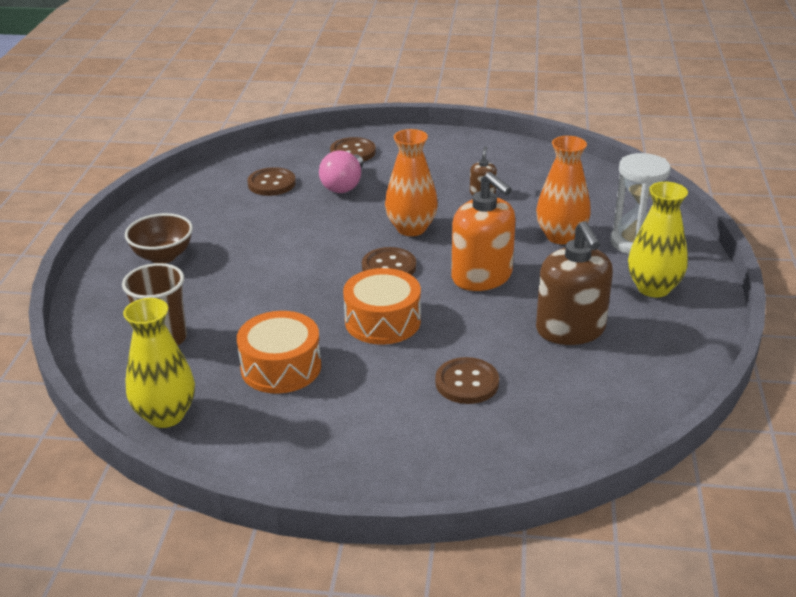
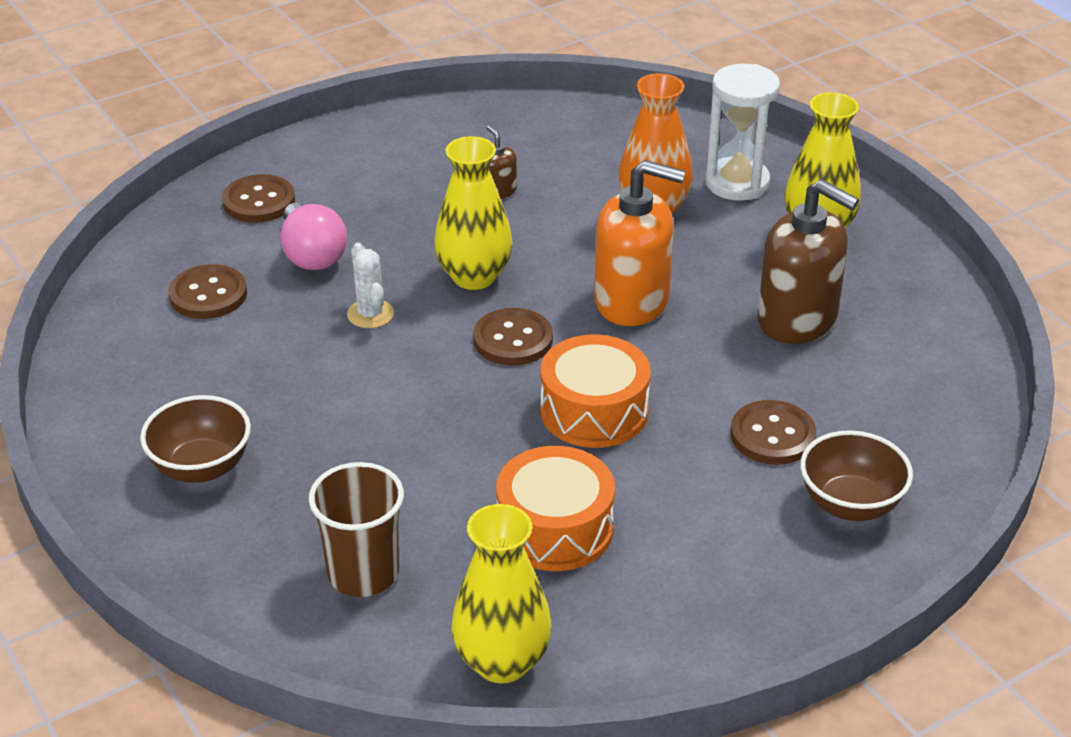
camera: 40 degrees left, 5 degrees up
orange vase [385,129,438,236] -> yellow vase [434,136,512,290]
none -> white cactus [347,243,394,328]
none -> brown bowl [800,430,913,521]

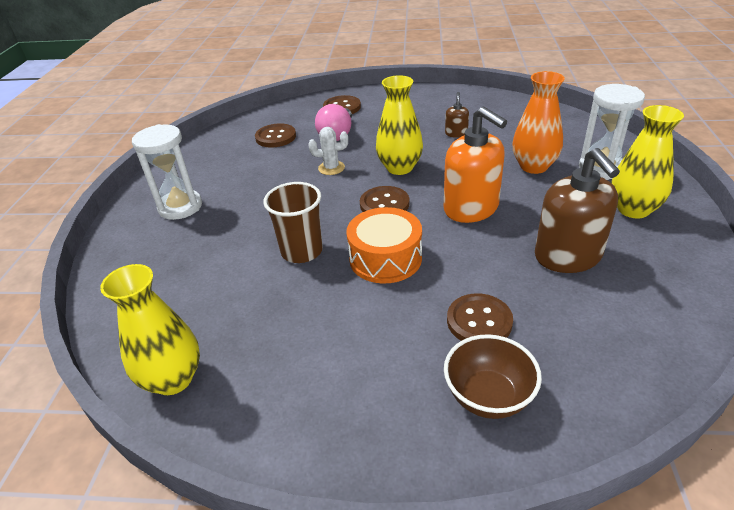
camera: 40 degrees right, 0 degrees up
brown bowl [140,395,251,483] -> white hourglass [132,124,202,220]
brown cup [309,462,404,597] -> brown cup moved to [263,182,323,263]
white cactus [347,243,394,328] -> white cactus turned 75 degrees clockwise [308,127,348,175]
orange drum [496,446,615,571] -> none

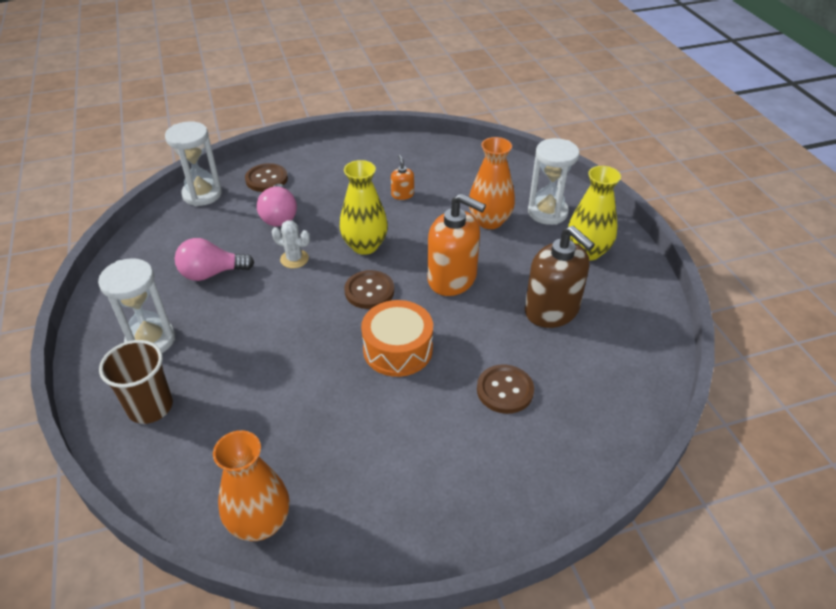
camera: 25 degrees left, 5 degrees up
yellow vase [100,264,200,395] -> orange vase [213,430,289,541]
brown button [255,123,296,148] -> none
brown cup [263,182,323,263] -> brown cup moved to [99,340,173,424]
white cactus [308,127,348,175] -> white cactus turned 45 degrees clockwise [272,220,310,268]
brown bowl [444,334,542,419] -> none
brown soap dispenser [445,92,469,138] -> orange soap dispenser [391,155,414,200]
none -> white hourglass [165,121,222,206]
none -> pink light bulb [175,238,254,281]

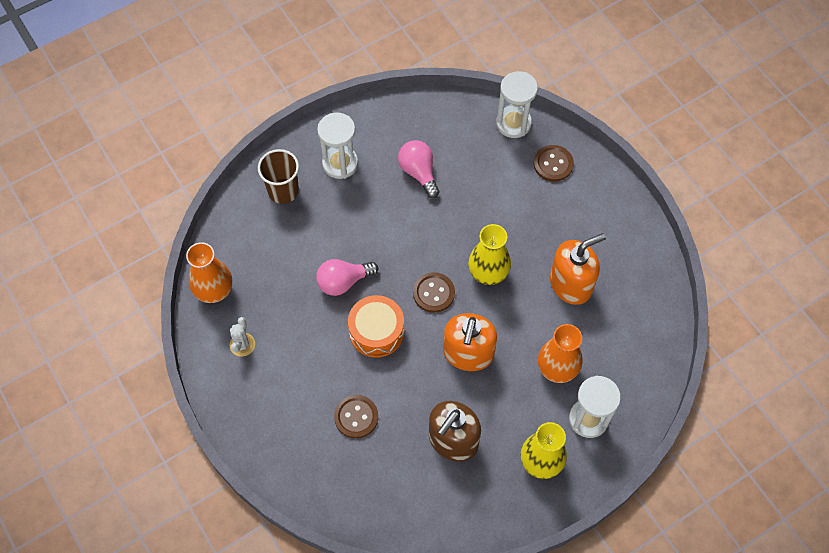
camera: 75 degrees right, 20 degrees up
pink light bulb [257,184,297,226] -> pink light bulb moved to [316,259,378,296]
white cactus [272,220,310,268] -> white cactus moved to [230,317,255,357]
orange soap dispenser [391,155,414,200] -> orange soap dispenser [550,233,606,305], size x2.22

